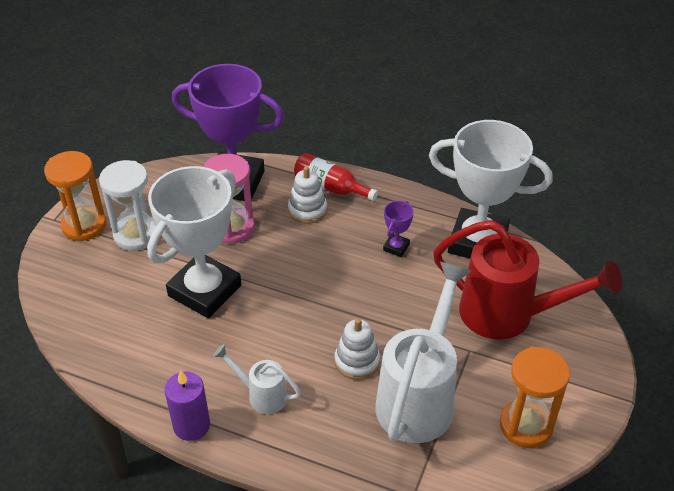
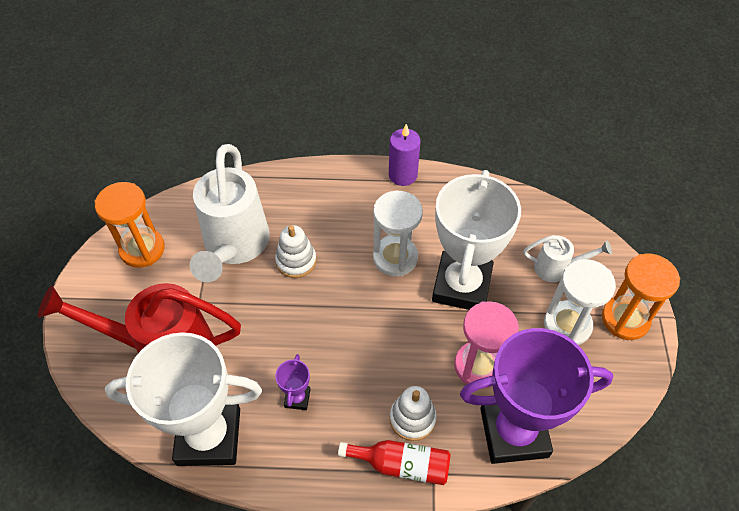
camera: 160 degrees right, 10 degrees up
white watering can [213,344,301,414] -> white watering can moved to [524,235,612,282]
none -> white hourglass [373,191,423,277]

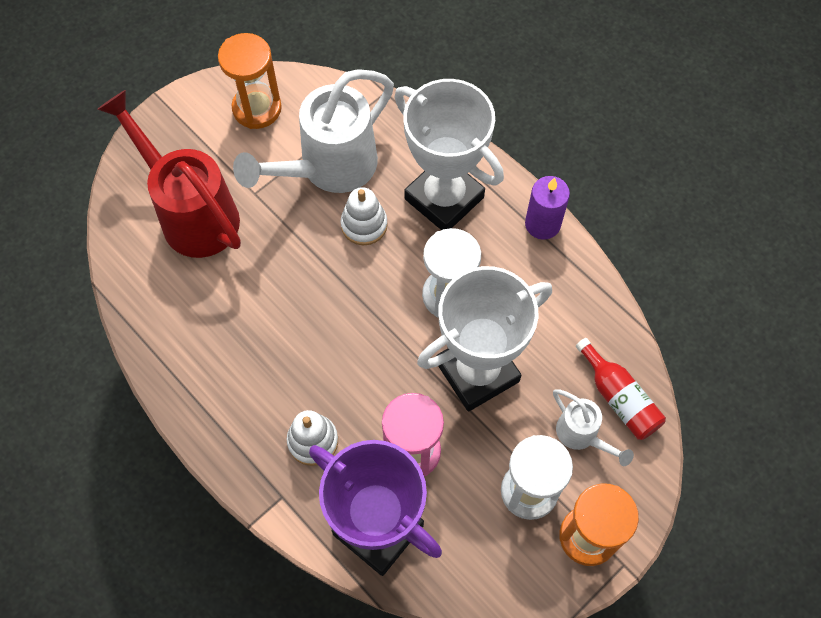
camera: 45 degrees right, 10 degrees up
white trophy [105,332,262,466] -> white trophy moved to [394,79,504,230]
purple trophy [275,354,311,410] -> none
red bottle [338,440,450,485] -> red bottle moved to [576,338,666,440]

